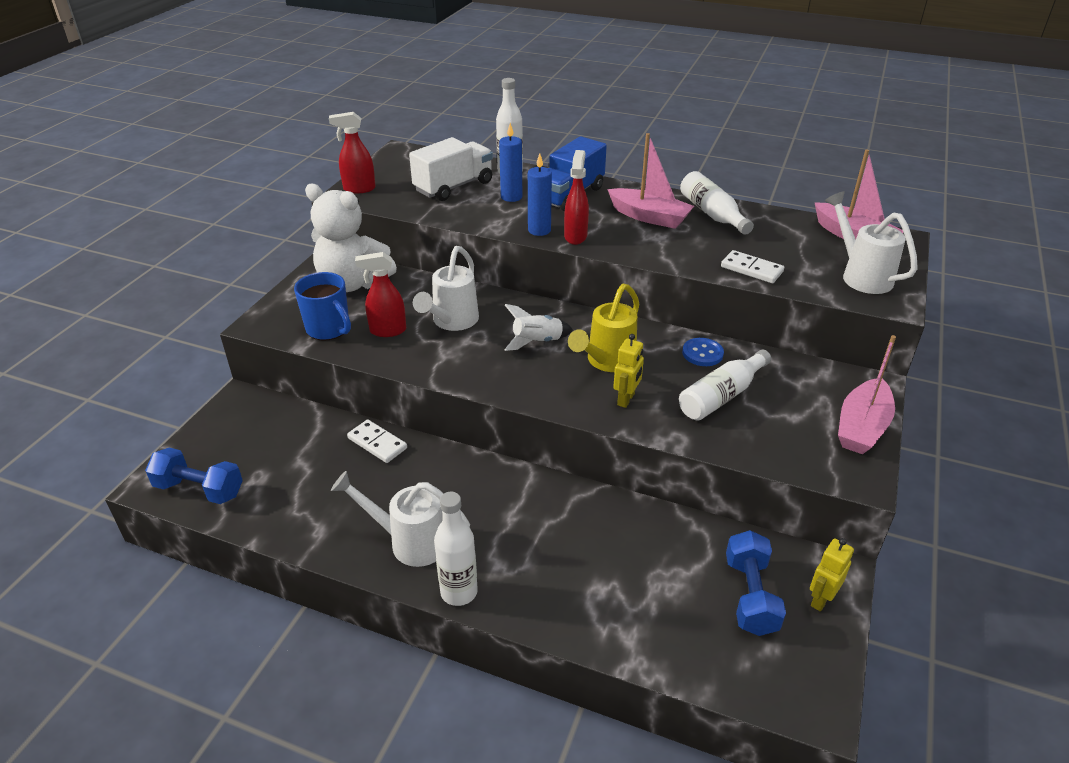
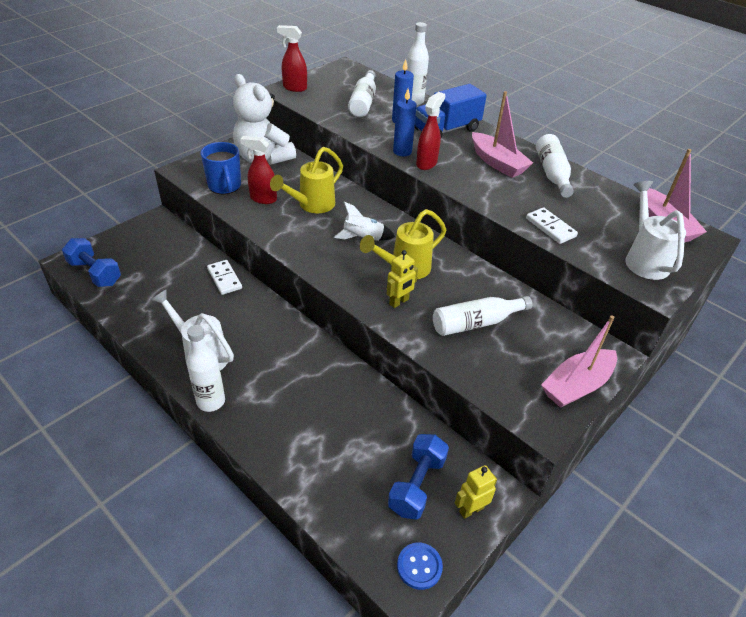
camera: 20 degrees right, 5 degrees up
white truck [409,137,493,201] -> white bottle [348,70,376,117]
white watering can [413,246,479,331] -> yellow watering can [270,147,343,213]
blue button [682,338,724,366] -> blue button moved to [397,542,443,590]

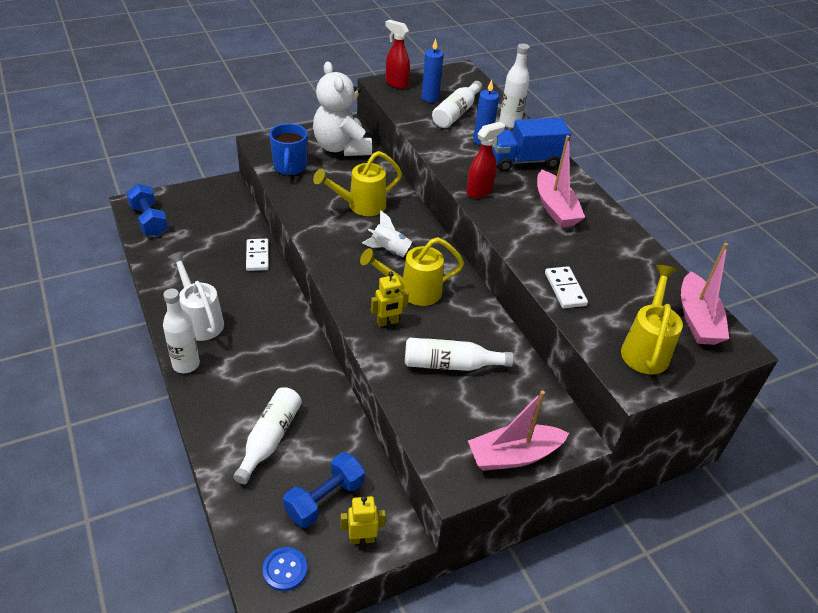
camera: 20 degrees right, 0 degrees up
red spray bottle [240,136,277,204] -> none
blue candle [393,89,417,156] -> blue candle moved to [422,39,443,102]
white bottle [536,134,574,198] -> white bottle moved to [233,387,302,484]
white watering can [625,181,686,280] -> yellow watering can [621,265,683,374]

